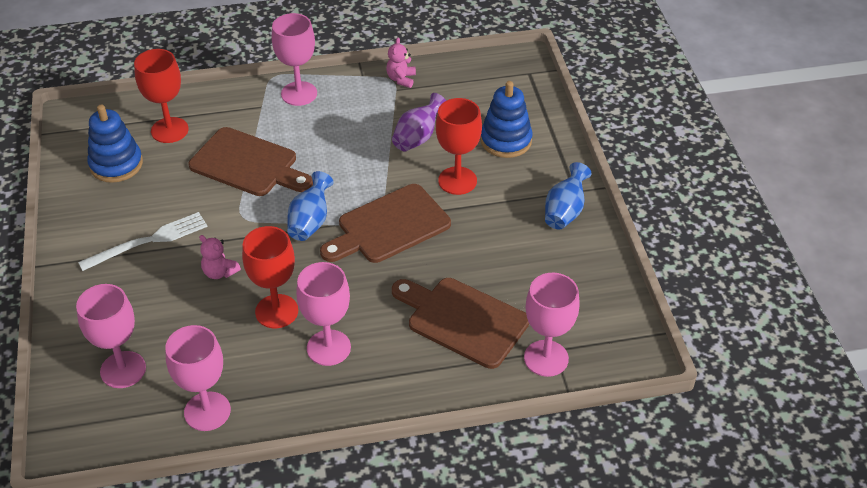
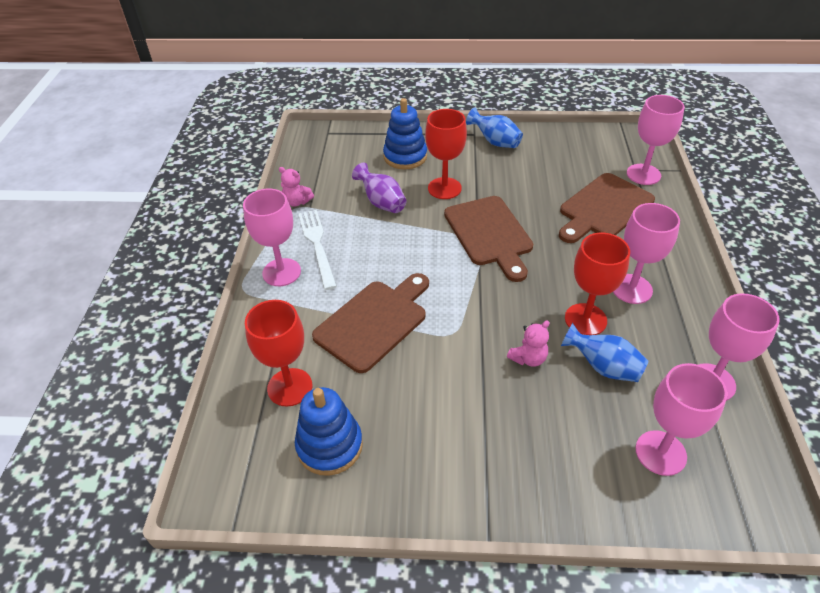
camera: 75 degrees left, 0 degrees up
white fork [78,212,208,271] -> white fork moved to [298,210,337,290]
blue vase [287,171,334,241] -> blue vase moved to [561,323,648,382]

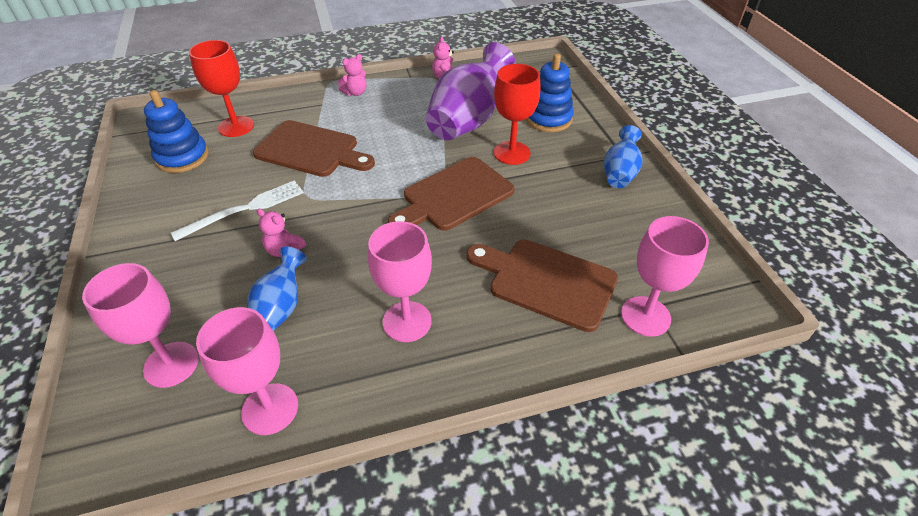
camera: 70 degrees right, 0 degrees up
pink goblet [243,189,301,286] -> pink teddy bear [338,54,366,96]
white fork [298,210,337,290] -> white fork moved to [171,180,304,241]
purple vase [352,163,406,213] -> purple vase [426,42,515,140], size x1.85
red goblet [565,233,630,335] -> none

